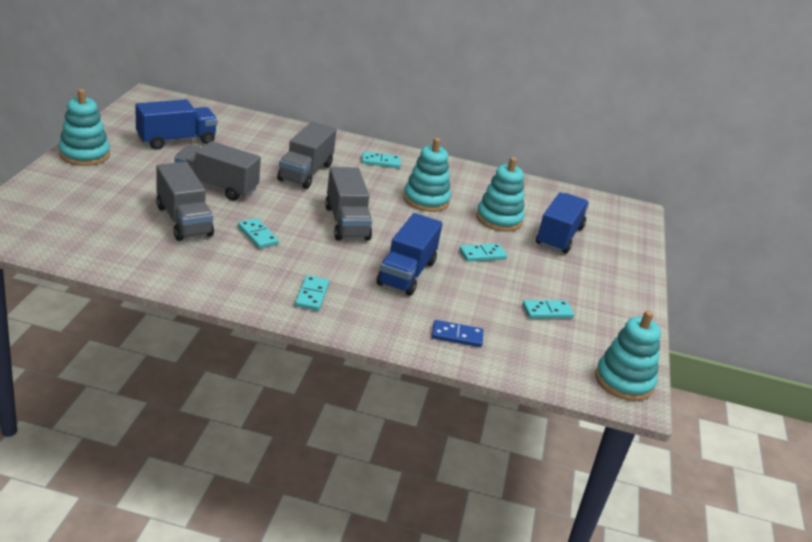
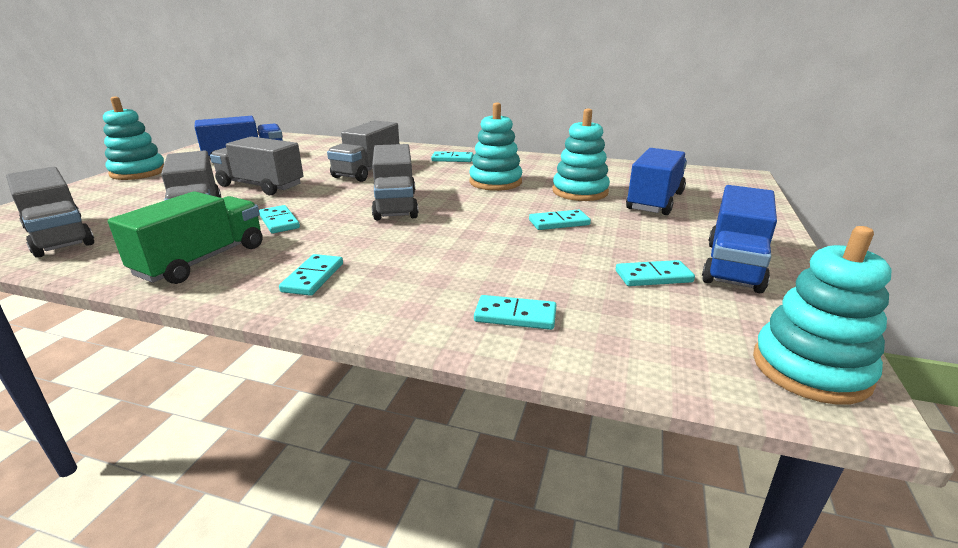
camera: 10 degrees right, 5 degrees down
blue truck [376,213,443,296] -> blue truck moved to [702,185,777,293]
blue domino [432,320,483,347] -> turquoise domino [474,295,556,330]
none -> grey truck [6,167,94,258]
none -> green truck [108,191,263,284]

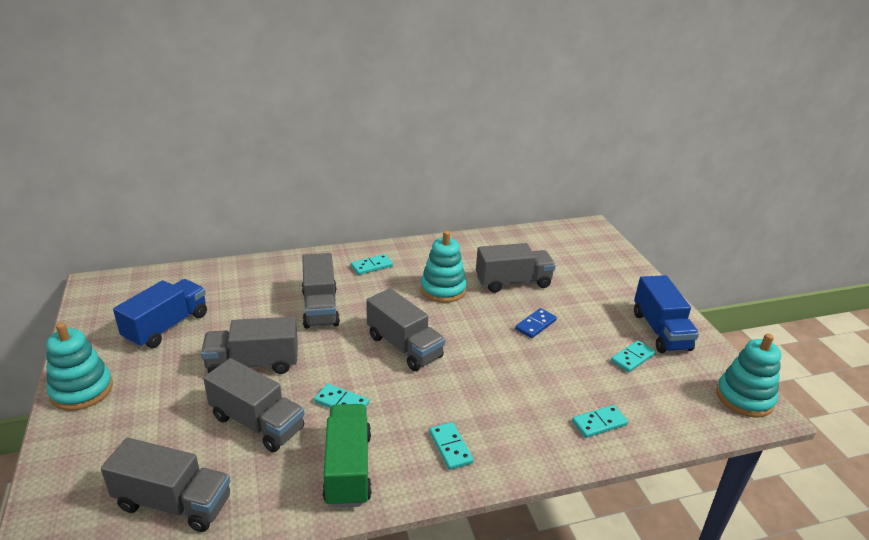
camera: 35 degrees left, 5 degrees up
turquoise domino [529,210,591,230] -> blue domino [515,308,557,338]
turquoise stacking toy [552,108,610,201] -> grey truck [476,243,556,293]
blue truck [626,148,687,215] -> none

